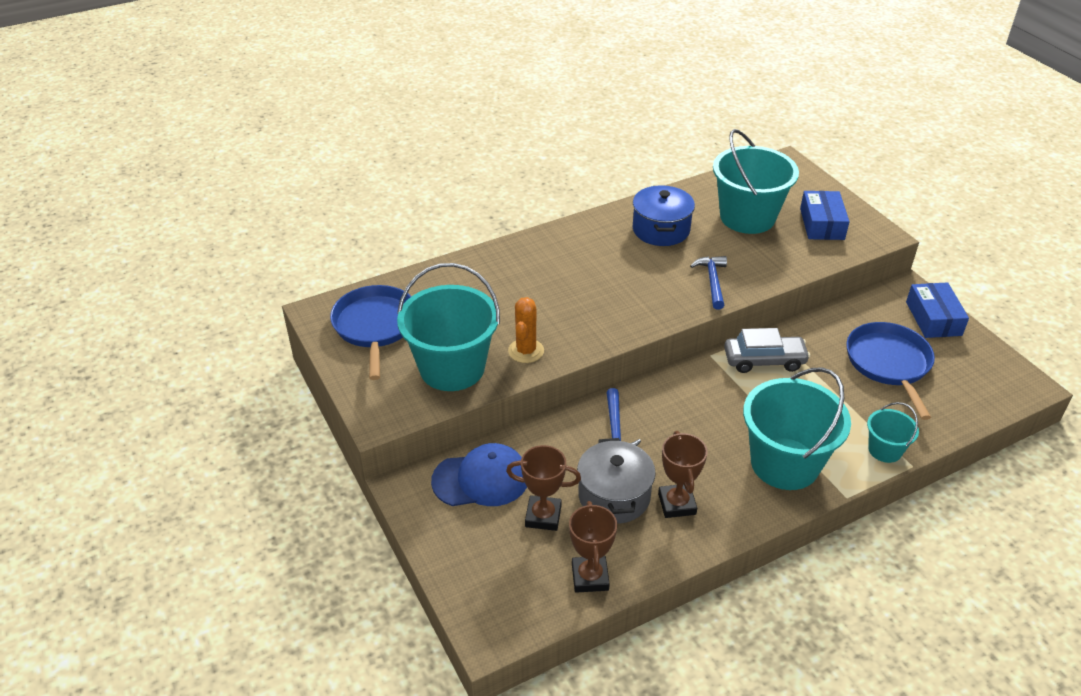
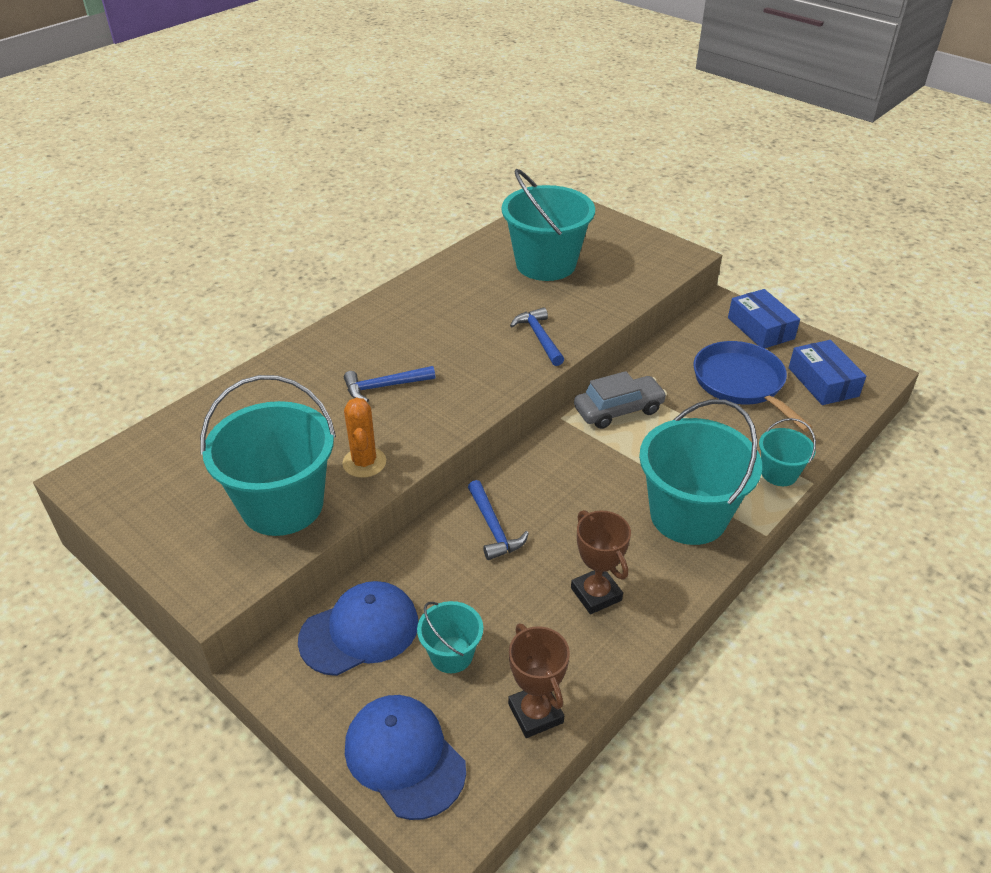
camera: 20 degrees left, 0 degrees up
blue pan [330,285,412,380] -> none
brown trophy [506,445,581,531] -> turquoise bucket [417,601,483,673]
grey pot [577,438,656,524] -> none
blue pot [633,185,695,246] -> none
blue box [800,191,849,240] -> blue box moved to [789,340,866,405]
none -> blue hammer [344,366,435,403]
none -> blue cap [345,695,466,820]

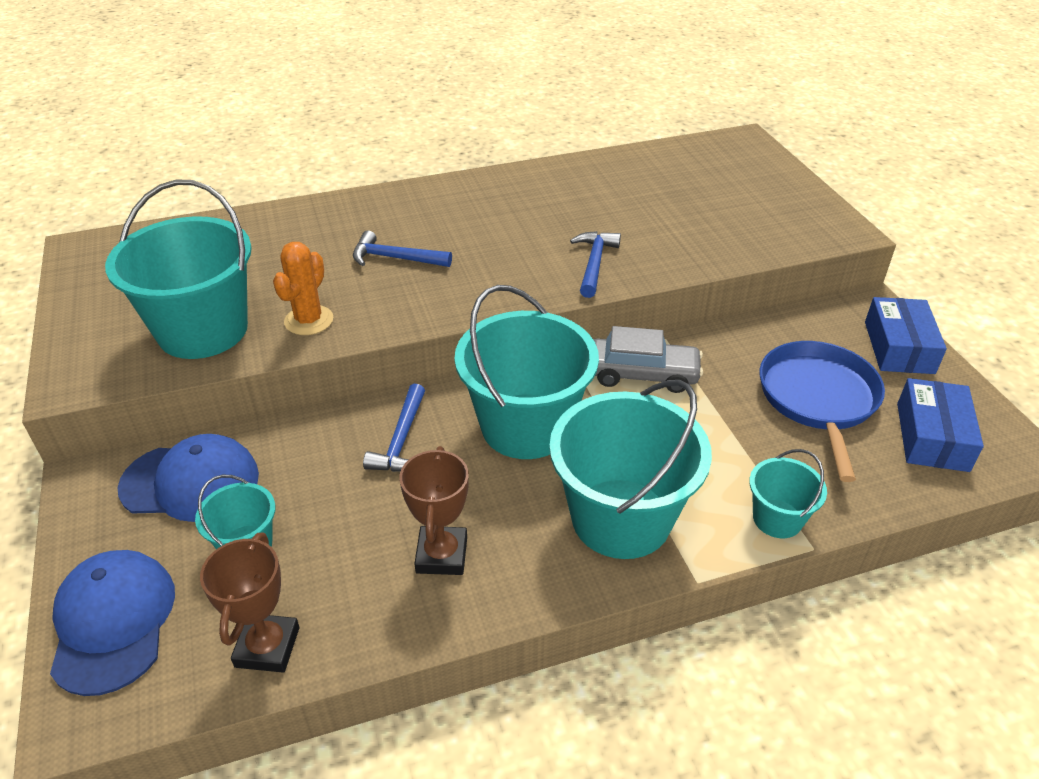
camera: 30 degrees right, 0 degrees up
turquoise bucket [502,169,595,281] -> turquoise bucket moved to [454,285,599,459]

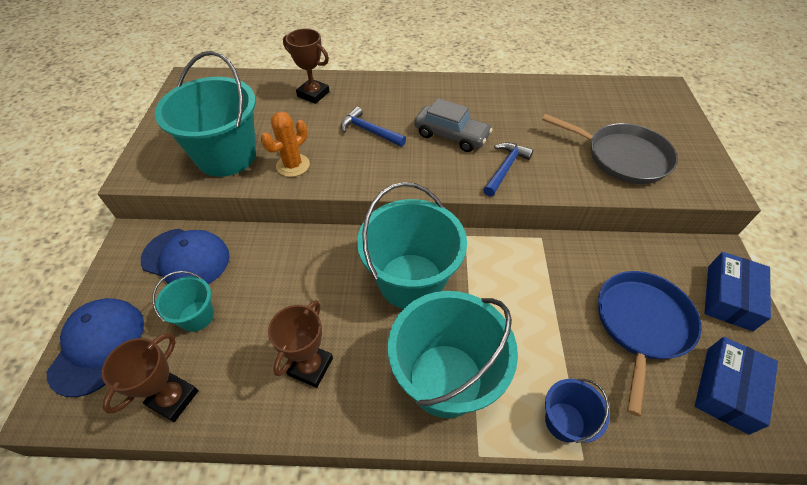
camera: 20 degrees right, 10 degrees up
blue hammer [363,384,425,472] -> none
grey car [593,326,703,393] -> grey car moved to [414,98,493,152]
turquoise bucket [749,449,827,538] -> blue bucket [545,379,609,443]
none -> brown trophy [283,29,330,104]
none -> grey pan [542,114,678,184]

